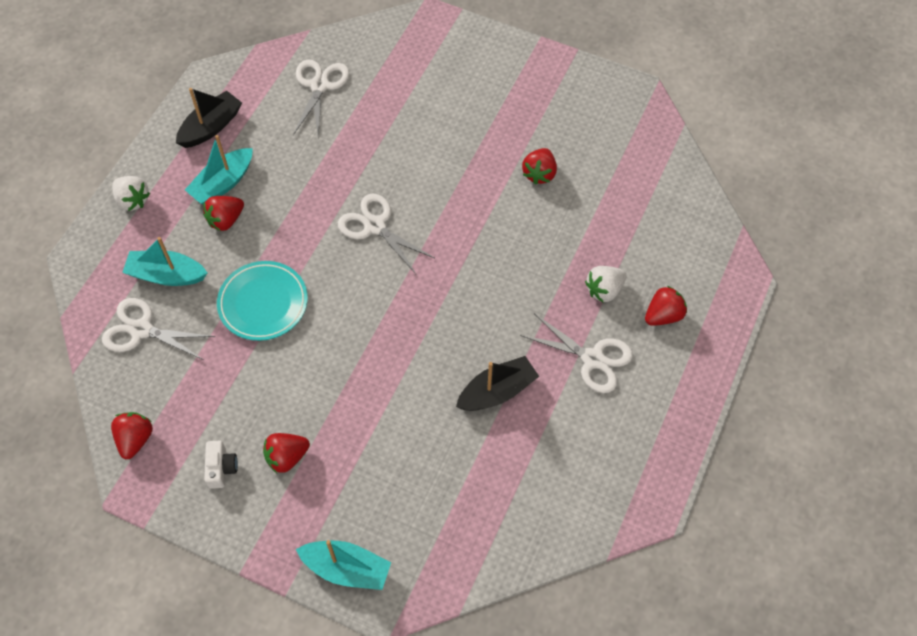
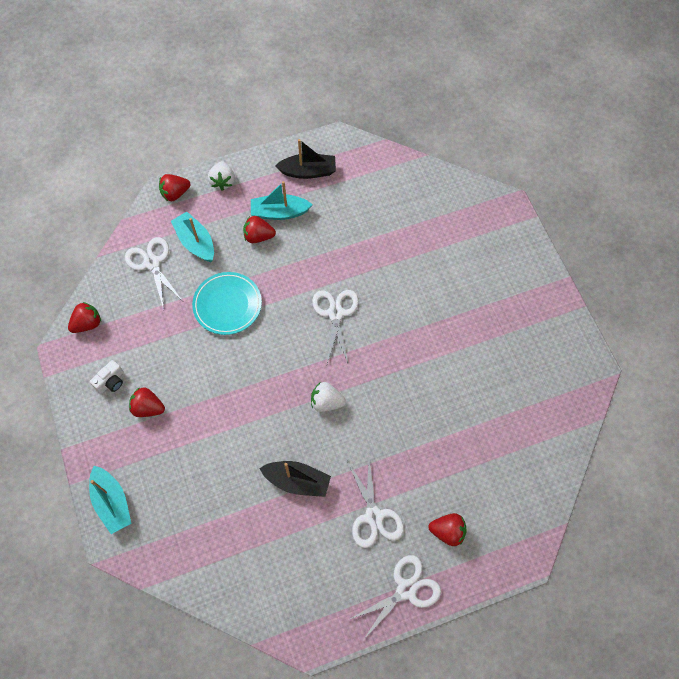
camera: 45 degrees right, 5 degrees up
white scissors [293,60,349,137] -> white scissors moved to [348,555,441,639]
red strawberry [522,148,557,185] -> red strawberry moved to [159,174,190,201]
white strawberry [585,266,627,302] -> white strawberry moved to [311,382,346,412]

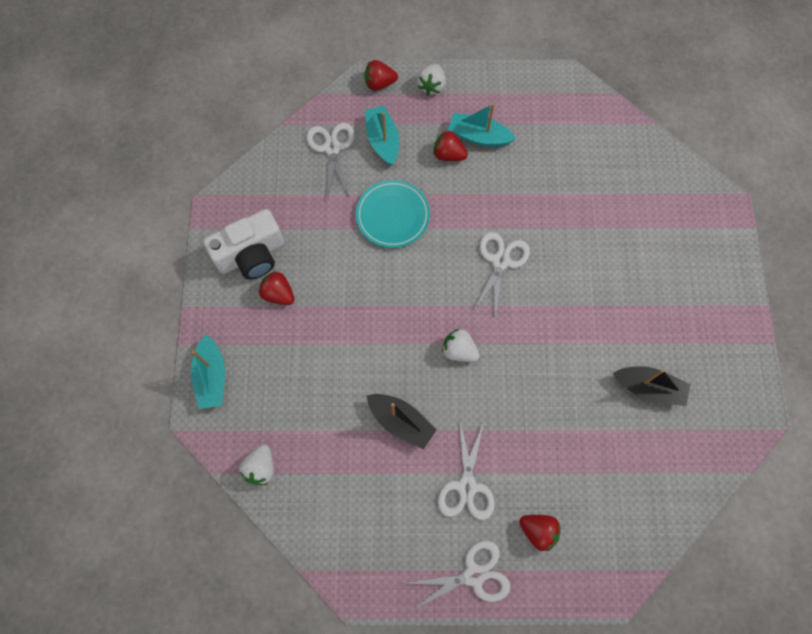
camera: 20 degrees right, 5 degrees up
red strawberry [68,302,101,333] -> none
white camera [90,360,124,393] -> white camera [203,209,284,279], size x2.13
black boat [275,139,336,179] -> black boat moved to [613,366,691,406]
none -> white strawberry [239,445,274,485]

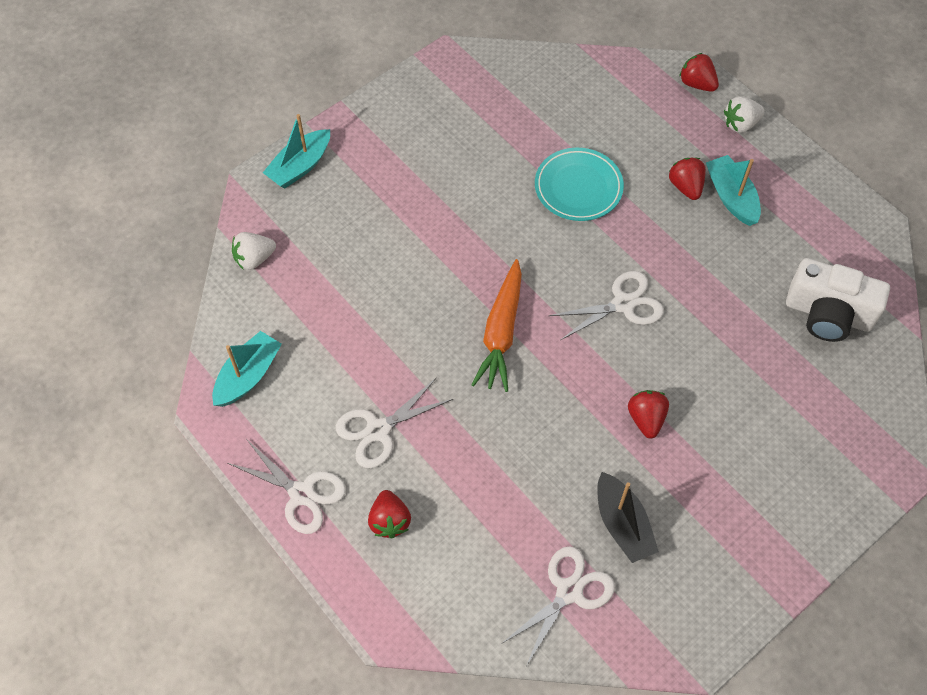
camera: 50 degrees right, 10 degrees down
white camera [203,209,284,279] -> white camera moved to [786,258,890,342]
red strawberry [259,271,295,305] -> red strawberry moved to [628,390,669,439]
white scissors [307,123,355,200] -> white scissors moved to [501,546,615,665]
turquoise boat [365,106,399,166] -> turquoise boat moved to [212,331,282,407]
black boat [367,394,436,449] -> none
white strawberry [442,329,480,362] -> orange carrot [471,259,522,392]

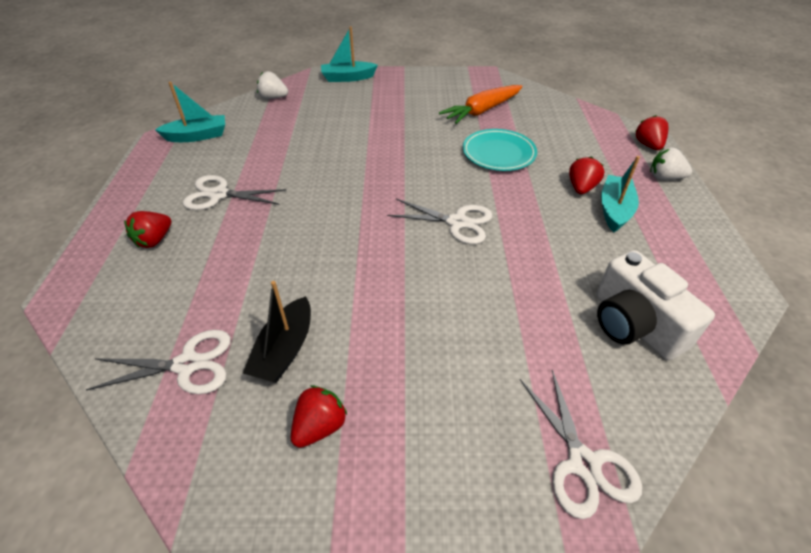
camera: 40 degrees right, 15 degrees down
white scissors [228,440,346,534] -> white scissors moved to [520,370,642,519]
orange carrot [471,259,522,392] -> orange carrot moved to [439,85,523,124]
red strawberry [628,390,669,439] -> red strawberry moved to [291,386,347,448]

